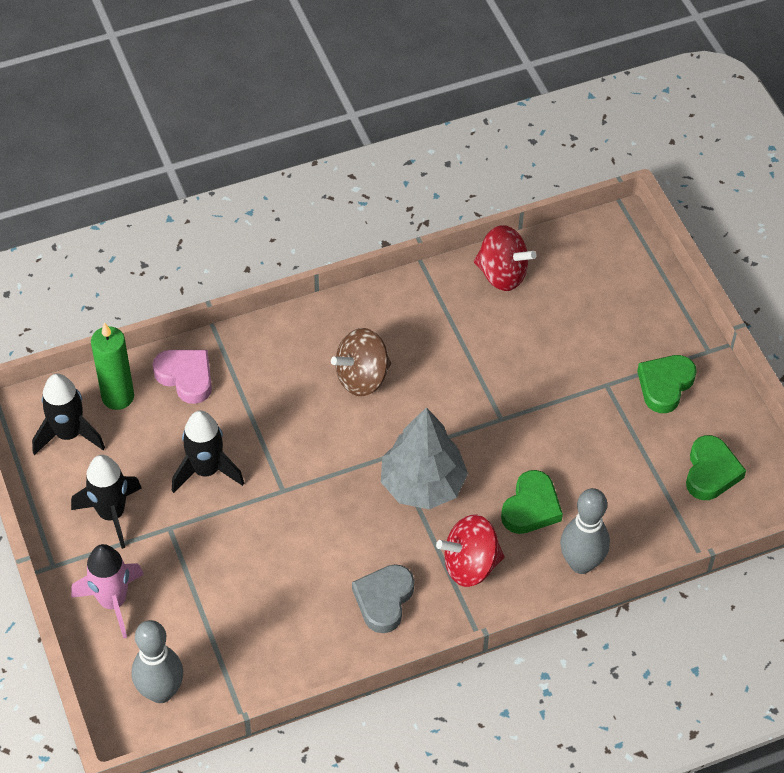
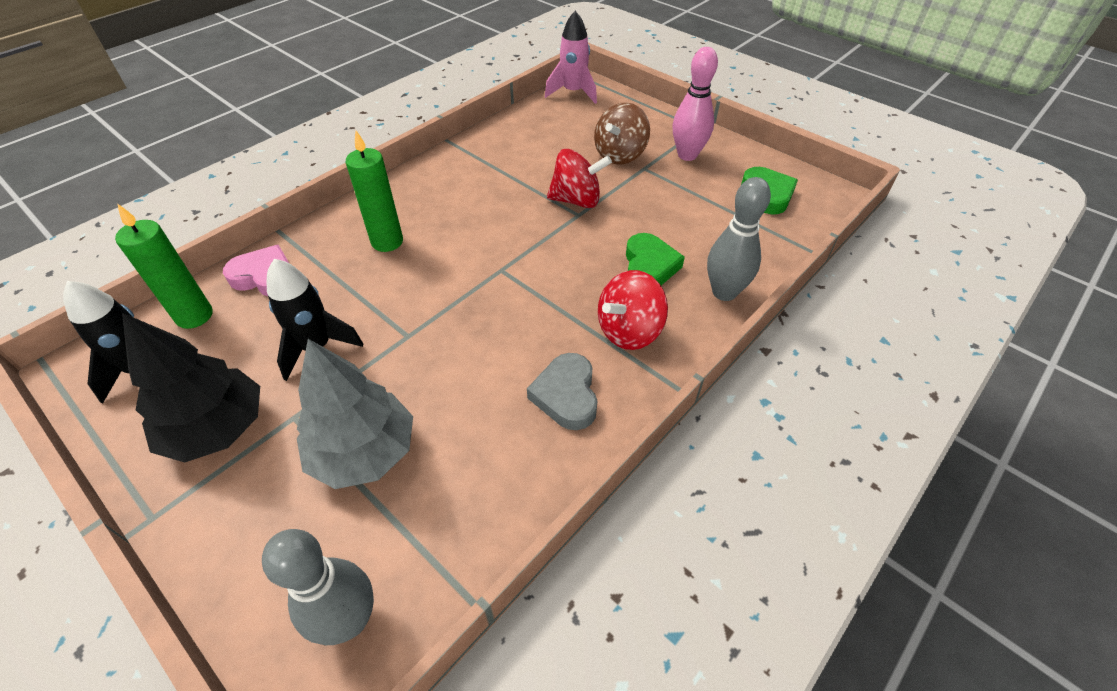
camera: 25 degrees left, 5 degrees down
black rocket [71,455,142,549] -> black tree [122,313,260,463]
pink rocket [71,544,144,639] -> pink rocket moved to [545,11,597,104]
brown spinning top [331,328,391,396] -> brown spinning top moved to [594,102,650,164]
grey tree [381,407,468,510] -> grey tree moved to [297,339,413,489]
red spinning top [474,225,536,291] -> red spinning top moved to [547,149,612,208]
green heart [637,355,697,413] -> pink bowling pin [673,47,718,161]
none -> green candle [346,130,403,252]

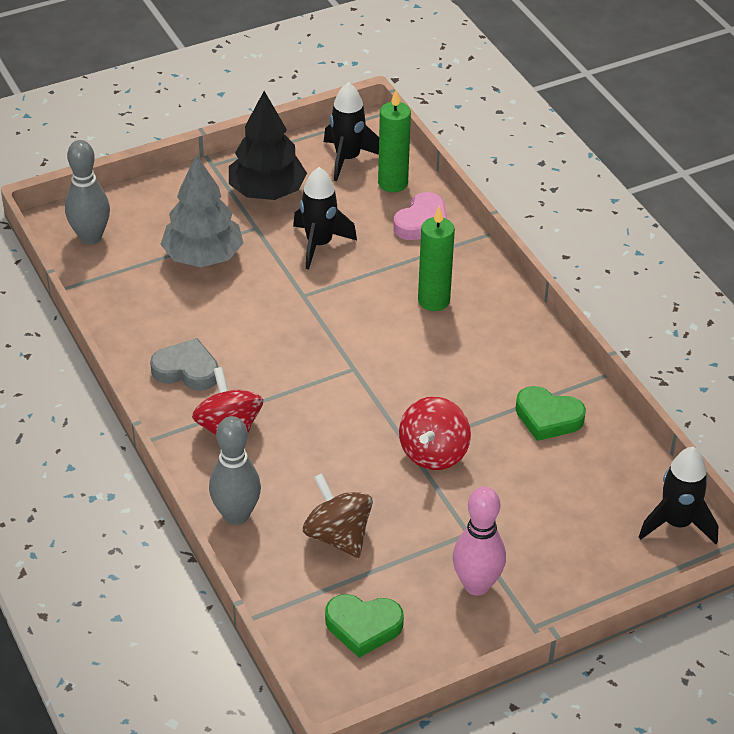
camera: 110 degrees right, 5 degrees down
pink rocket [545,11,597,104] -> black rocket [639,447,718,544]
brown spinning top [594,102,650,164] -> brown spinning top moved to [303,473,373,558]
green heart [626,233,685,285] -> green heart moved to [516,386,586,441]

